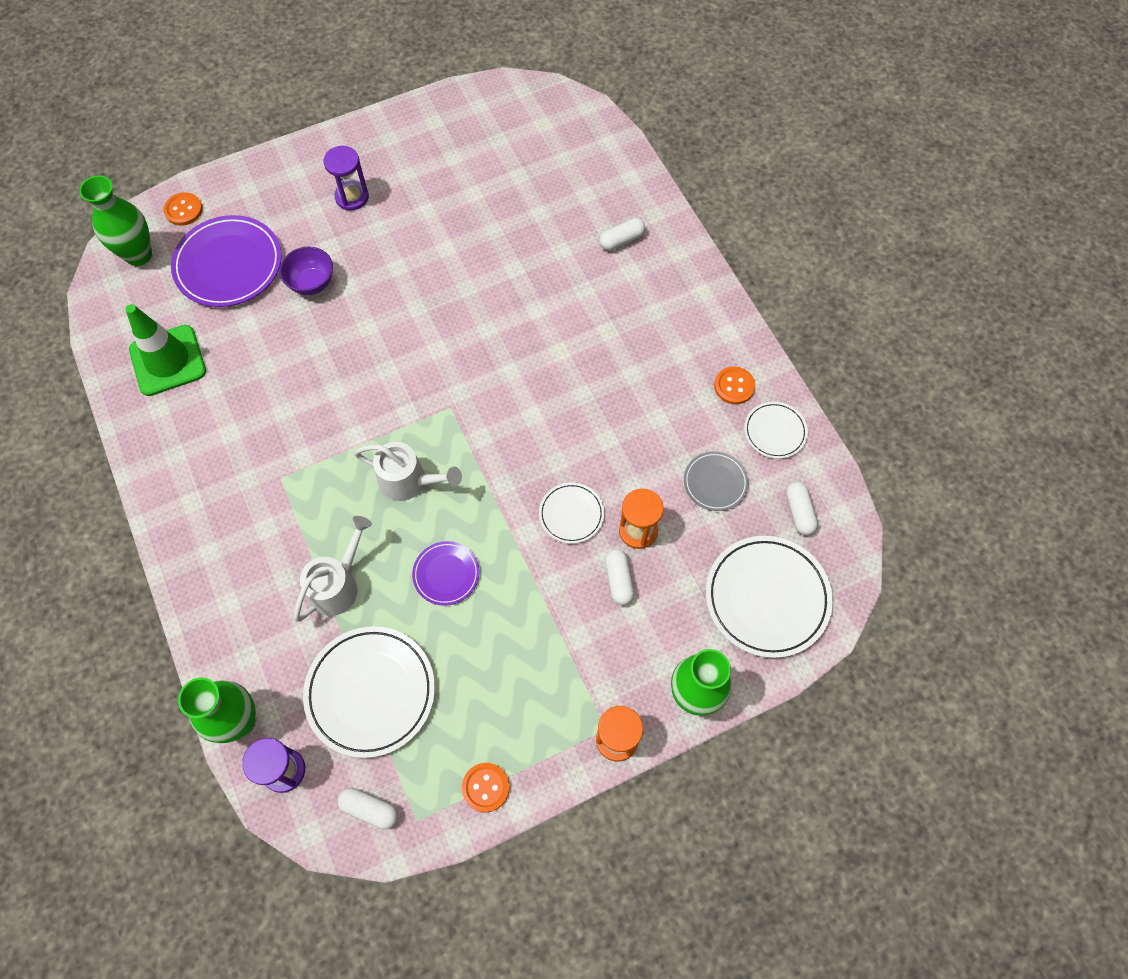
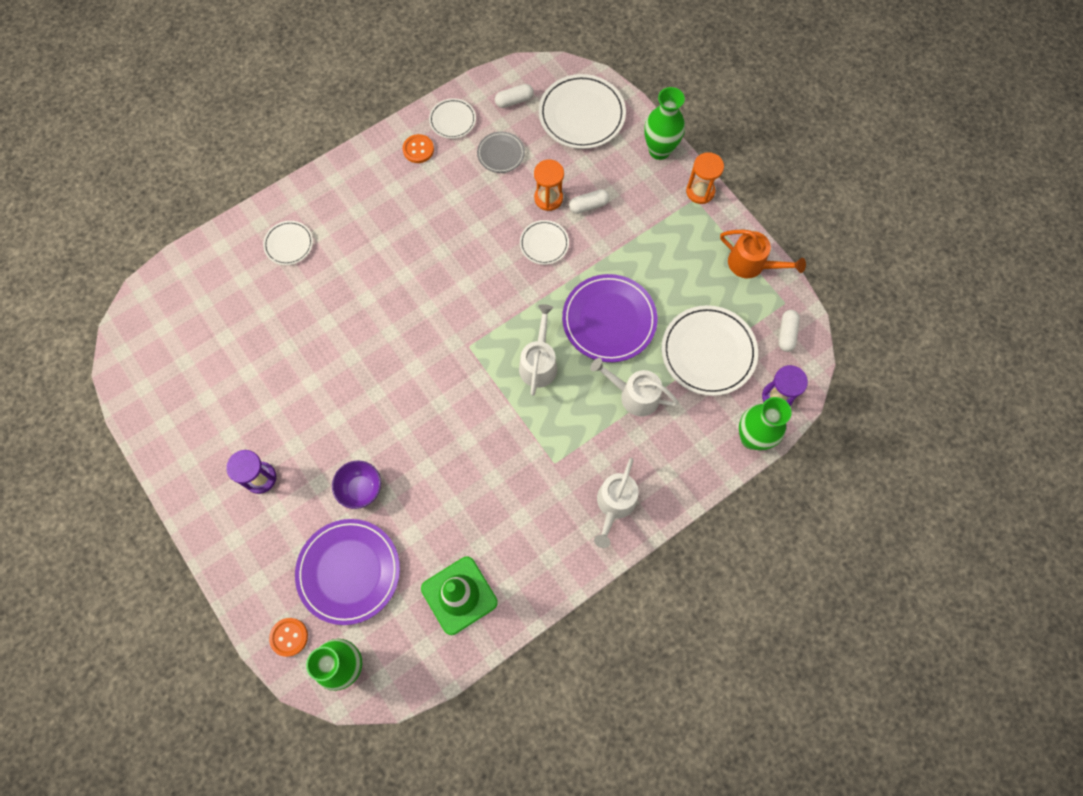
camera: 100 degrees left, 5 degrees up
purple plate [412,541,480,606] -> purple plate [562,274,657,362], size x1.86
orange button [462,763,510,812] -> orange watering can [720,230,806,278]
white capsule [599,218,645,251] -> white plate [263,221,313,265]
none -> white watering can [594,458,638,548]

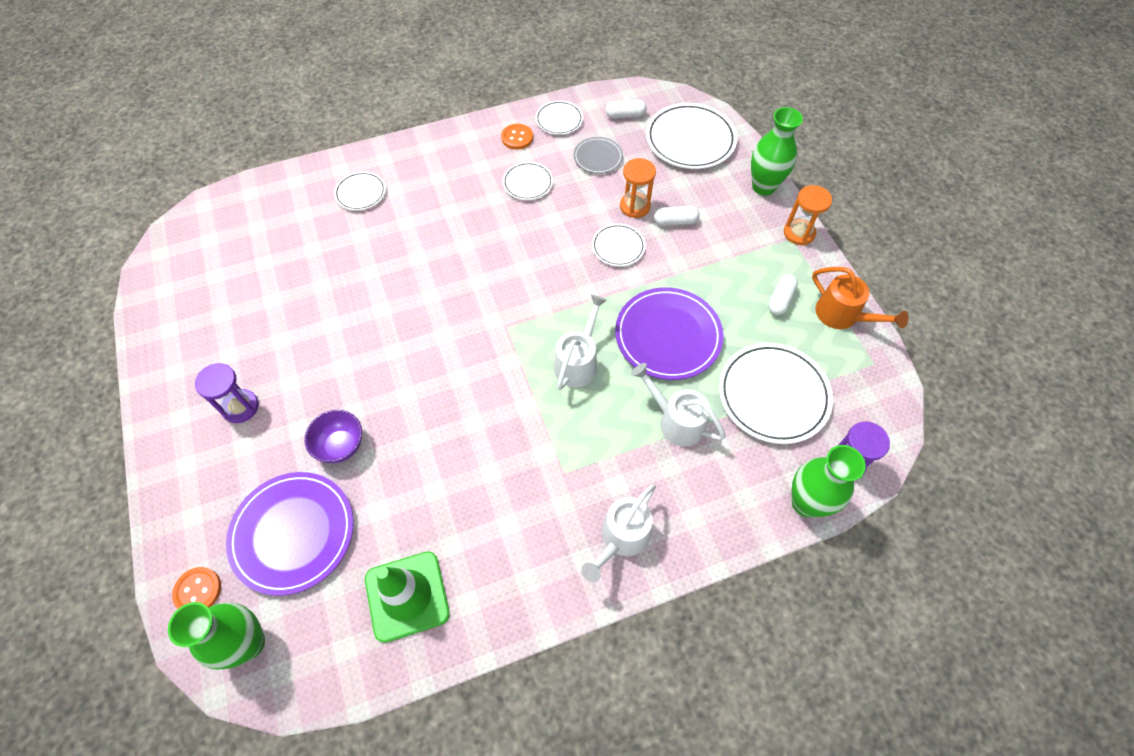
camera: 15 degrees right, 10 degrees down
white capsule [778,310,800,352] -> white capsule moved to [768,274,798,315]
none -> white plate [502,162,553,200]

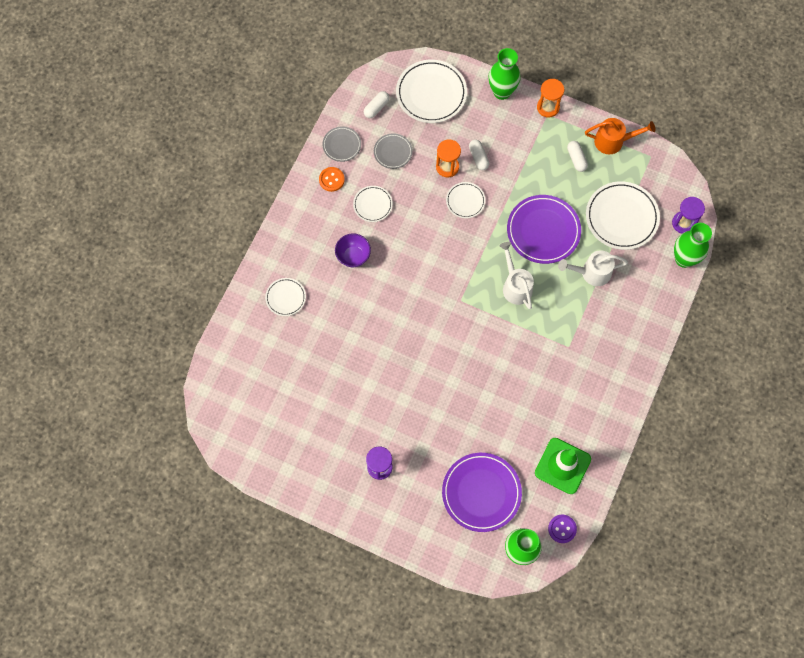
camera: 45 degrees left, 10 degrees up
orange button [172,567,221,609] -> none
purple bowl [304,410,362,463] -> purple bowl moved to [335,233,371,267]
white plate [535,100,583,135] -> grey plate [322,127,361,162]
white watering can [581,485,656,582] -> none
white capsule [654,206,700,226] -> white capsule turned 60 degrees counterclockwise [469,140,489,170]
none -> purple button [548,515,577,543]

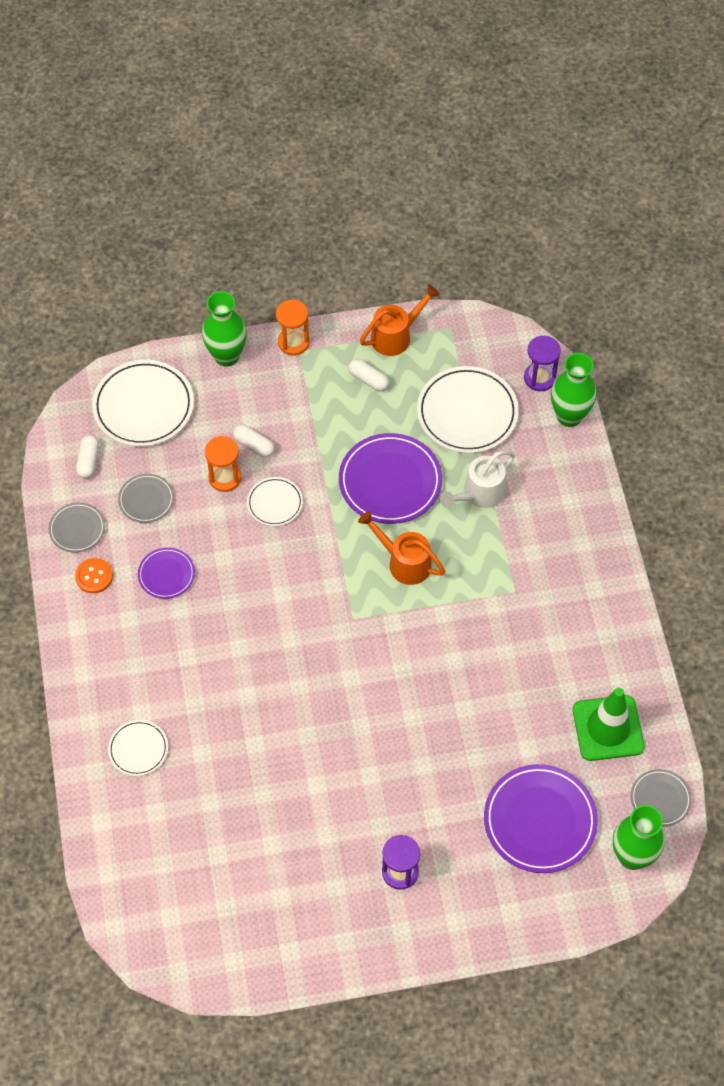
camera: 35 degrees left, 10 degrees down
purple bowl [335,233,371,267] -> none
white plate [353,186,393,222] -> purple plate [138,547,195,599]
white watering can [499,242,534,309] -> orange watering can [358,511,445,585]
purple button [548,515,577,543] -> grey plate [631,769,692,827]

